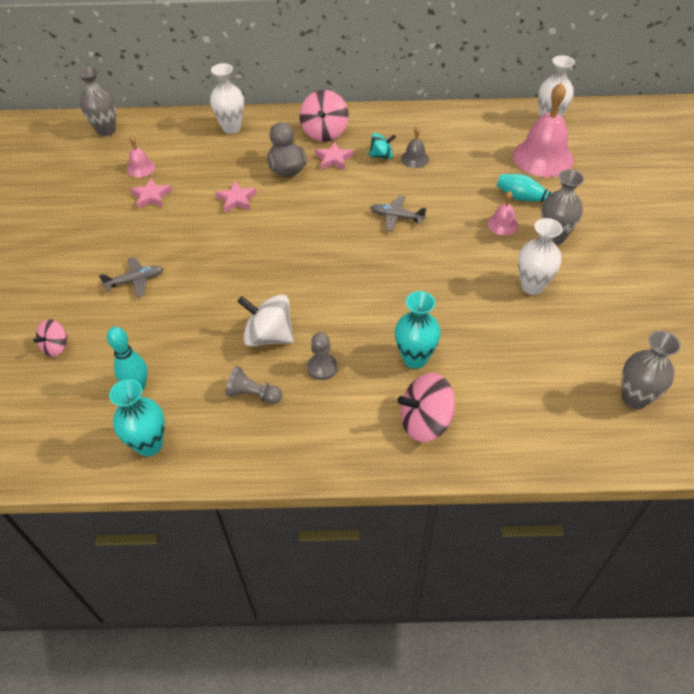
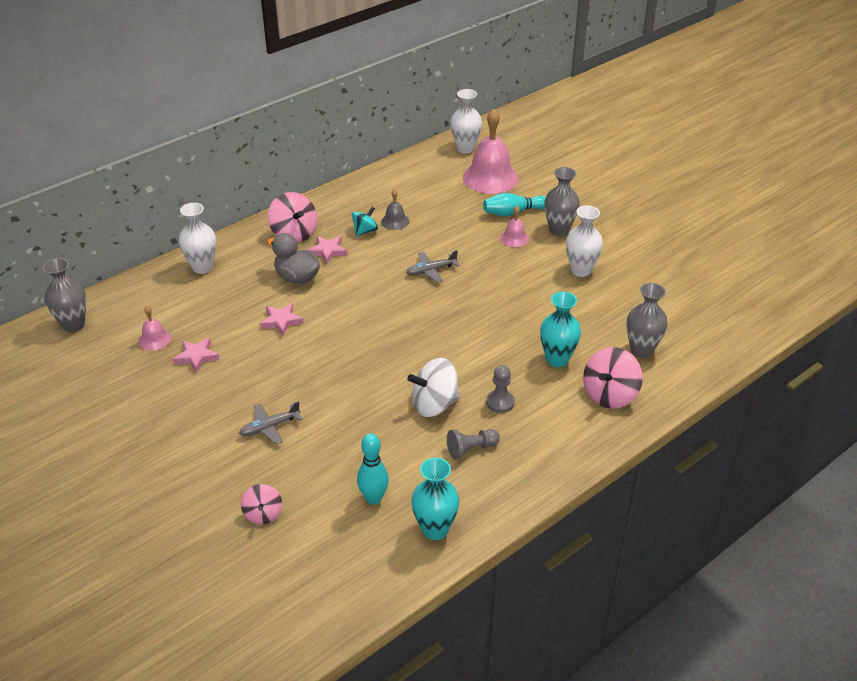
camera: 40 degrees left, 10 degrees down
grey plane [99,257,163,297] -> grey plane turned 150 degrees counterclockwise [239,401,302,445]
grey vase [622,331,681,409] -> grey vase moved to [627,283,668,358]

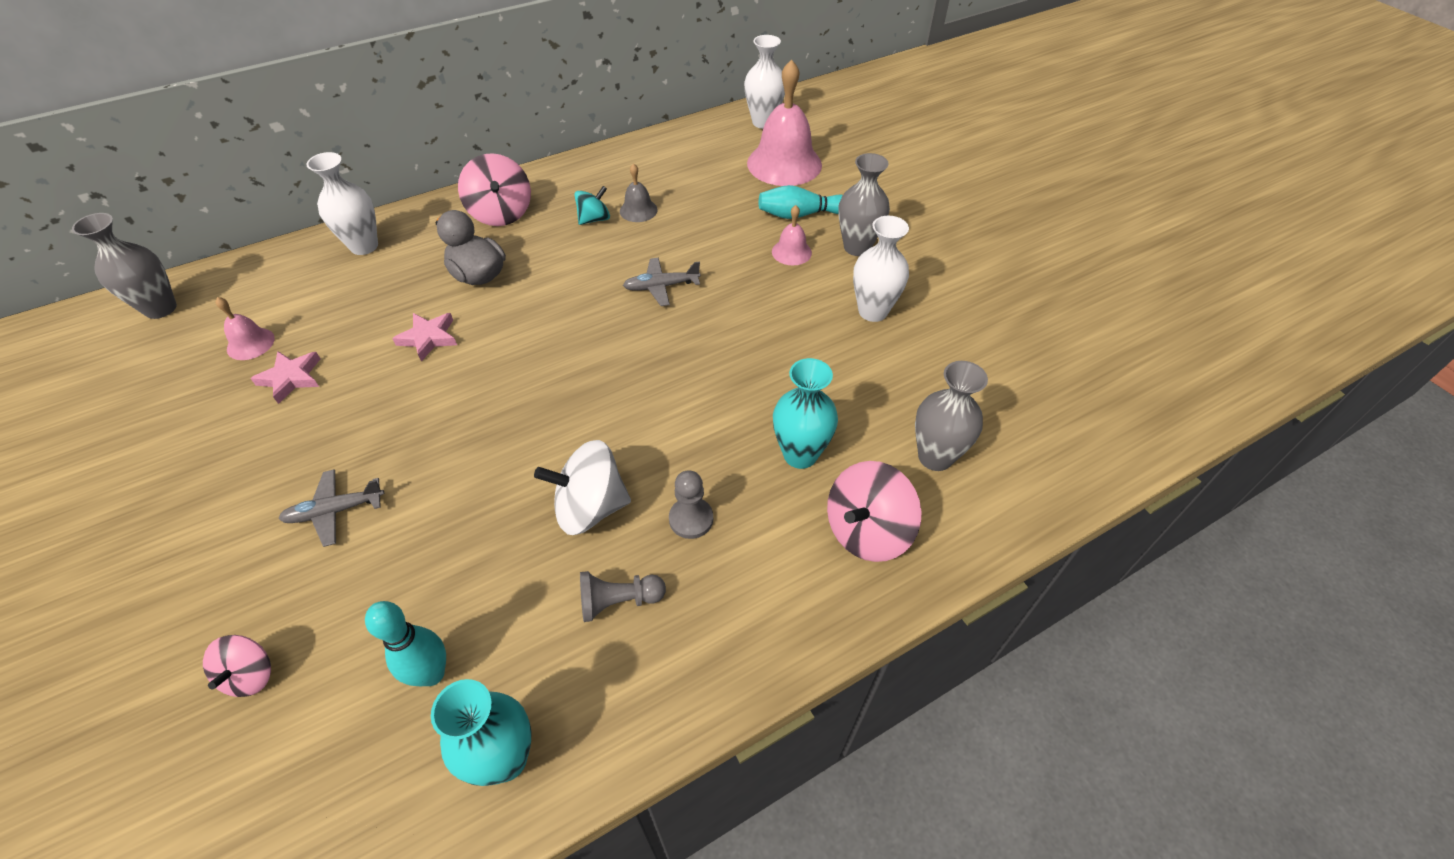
camera: 10 degrees right, 10 degrees up
pink star [307,236,348,265] -> none

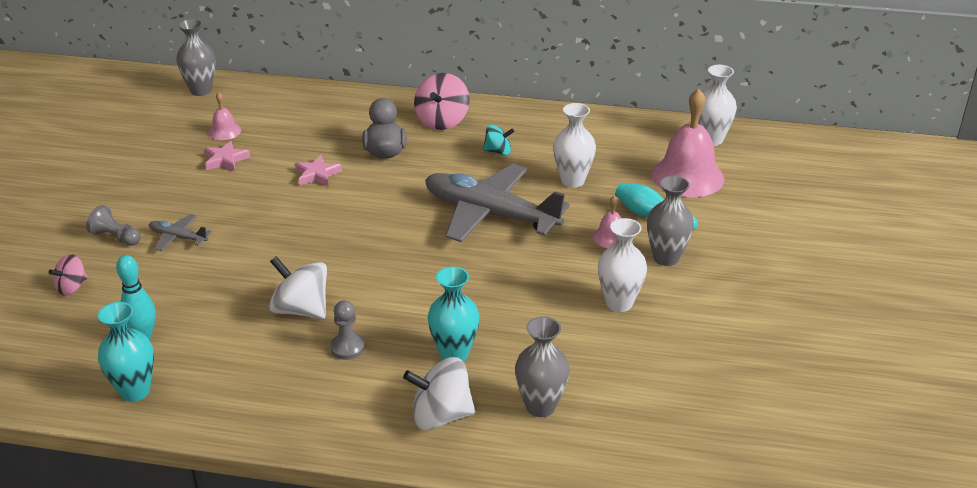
camera: 40 degrees right, 15 degrees down
white vase [306,152,378,255] -> white vase moved to [553,103,596,188]
grey pawn [580,571,666,622] -> grey pawn moved to [86,205,141,246]
grey bell [620,163,658,222] -> none
grey plane [623,258,701,306] -> grey plane [425,164,570,242], size x2.31
pink spinning top [827,461,922,562] -> white spinning top [403,357,475,430]

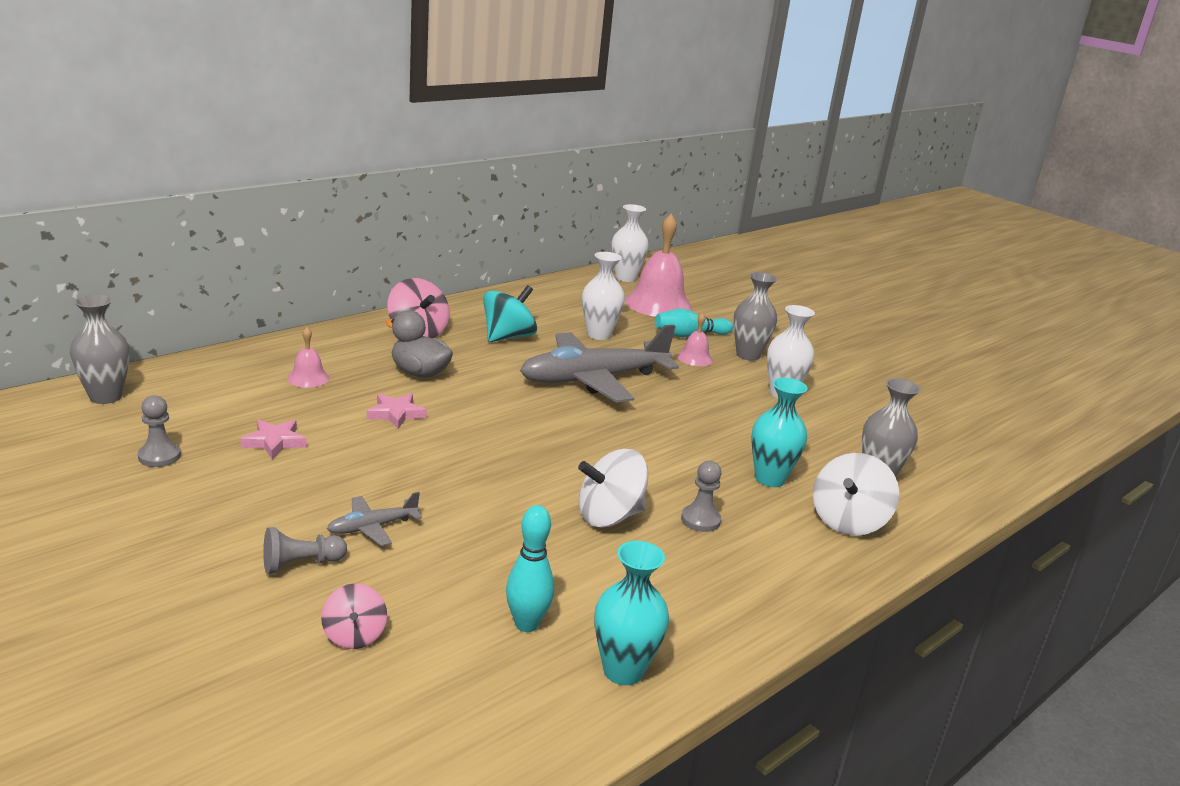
camera: 55 degrees left, 10 degrees down
pink bell [208,92,241,140] -> pink bell moved to [287,327,329,388]
turquoise spinning top [483,124,515,156] -> turquoise spinning top [483,285,537,342], size x1.67
none -> grey pawn [138,395,181,467]

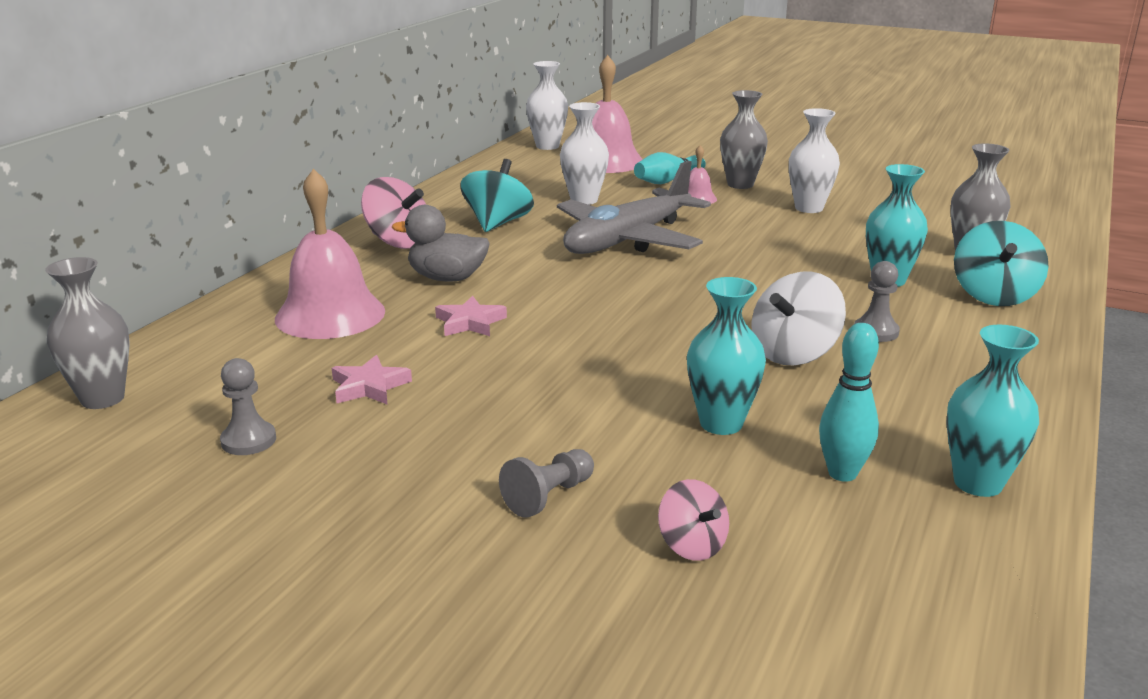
camera: 20 degrees left, 0 degrees up
pink bell [287,327,329,388] -> pink bell [275,169,385,339], size x2.11
grey plane [327,492,422,546] -> none
white spinning top [813,453,899,536] -> turquoise spinning top [954,221,1049,306]
none -> turquoise vase [687,277,766,435]

